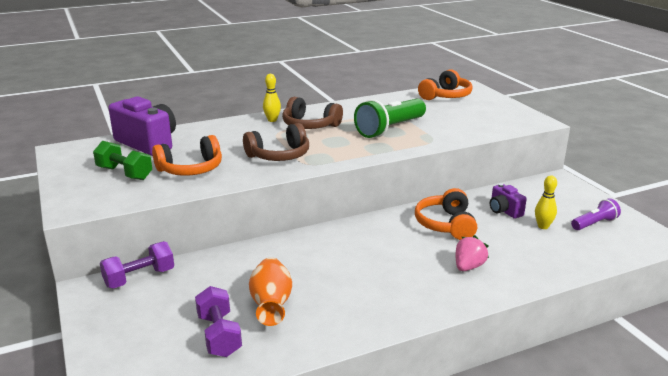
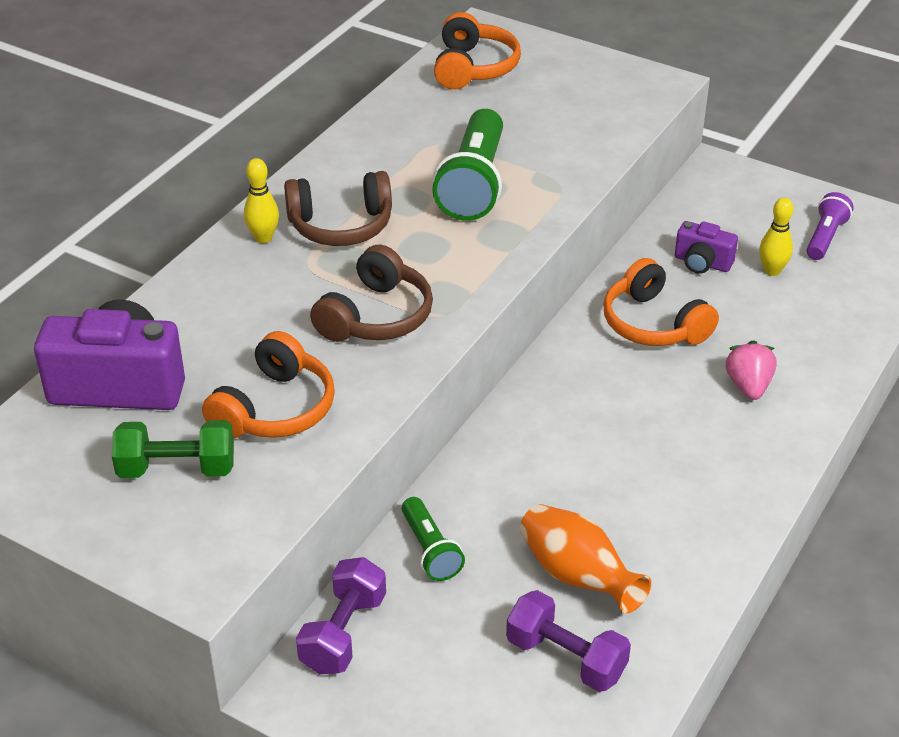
camera: 35 degrees left, 15 degrees up
none -> green flashlight [402,497,465,581]

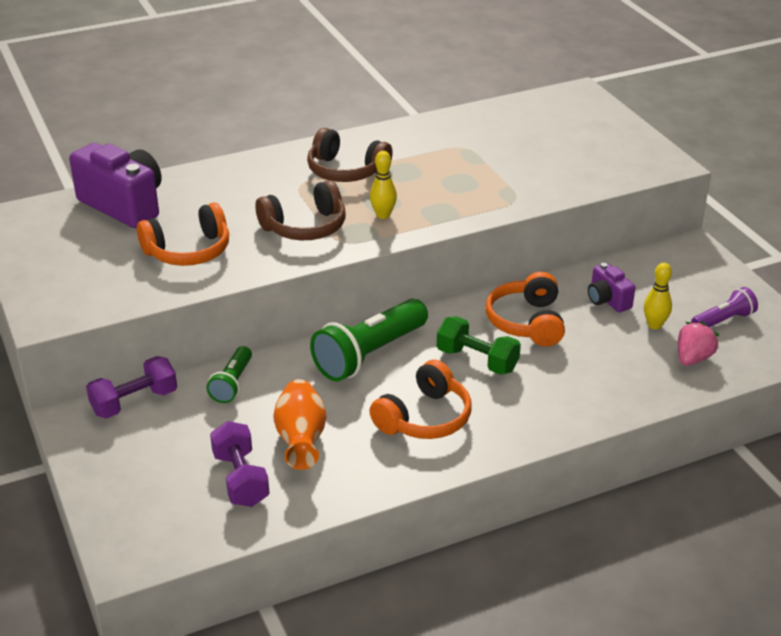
camera: 35 degrees right, 5 degrees down
green dumbbell [112,420,234,478] -> green dumbbell moved to [437,316,521,375]
yellow bowling pin [244,158,279,243] -> yellow bowling pin moved to [370,151,397,219]
green flashlight [432,109,503,221] -> green flashlight moved to [310,298,428,381]
orange headphones [434,12,521,90] -> orange headphones moved to [369,360,472,439]
pink strawberry [726,340,777,400] -> pink strawberry moved to [678,321,719,366]

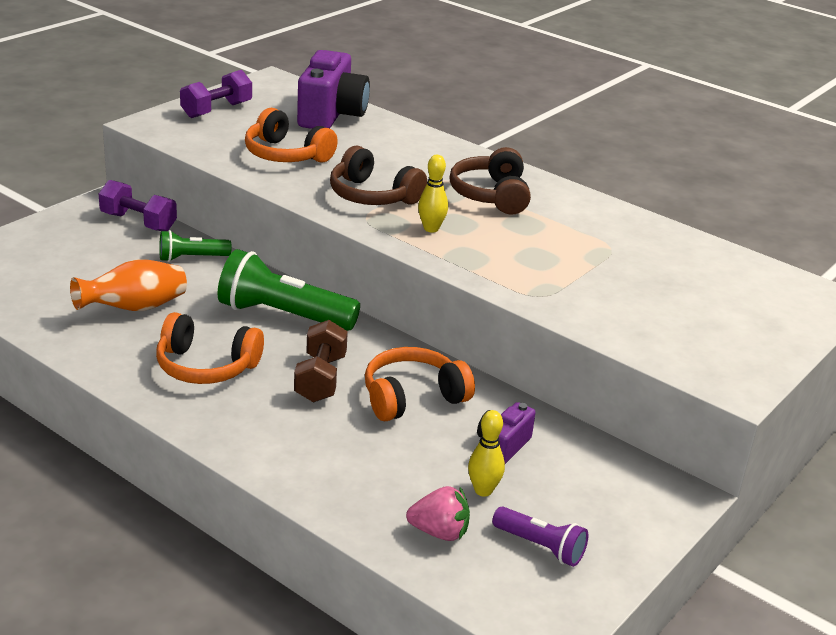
camera: 60 degrees right, 5 degrees down
purple dumbbell [210,421,270,507] -> purple dumbbell moved to [180,70,252,118]
green dumbbell [437,316,521,375] -> brown dumbbell [294,320,348,402]

